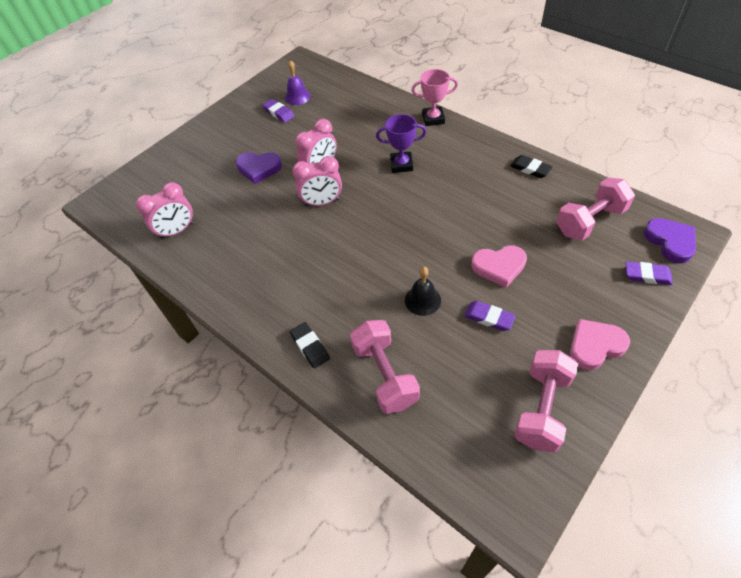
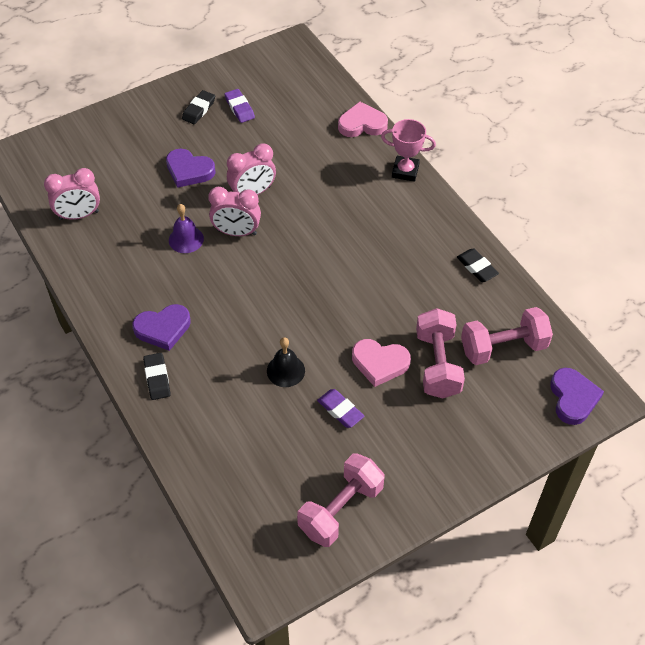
camera: 15 degrees right, 0 degrees up
purple bell [285,60,311,105] -> purple bell moved to [169,204,204,253]
pink dumbbell [350,320,420,414] -> pink dumbbell moved to [416,308,465,398]
purple trophy [376,114,427,173] -> none
pink heart [570,319,630,370] -> pink heart moved to [338,102,388,137]
purple eraser [625,262,673,285] -> none
none -> purple heart [132,304,191,351]
none -> black eraser [182,90,215,124]

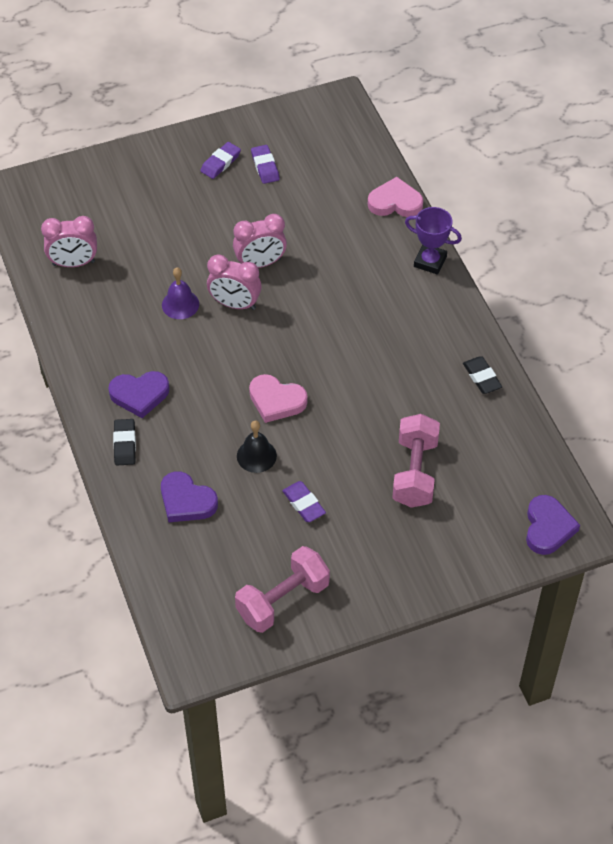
camera: 10 degrees right, 0 degrees up
purple heart [166,149,216,188] -> purple heart moved to [161,471,218,522]
black eraser [182,90,215,124] -> purple eraser [200,142,241,179]
pink heart [352,339,411,387] -> pink heart moved to [249,374,308,423]
pink trophy [381,119,436,182] -> purple trophy [405,207,462,275]
pink dumbbell [461,307,553,365] -> none

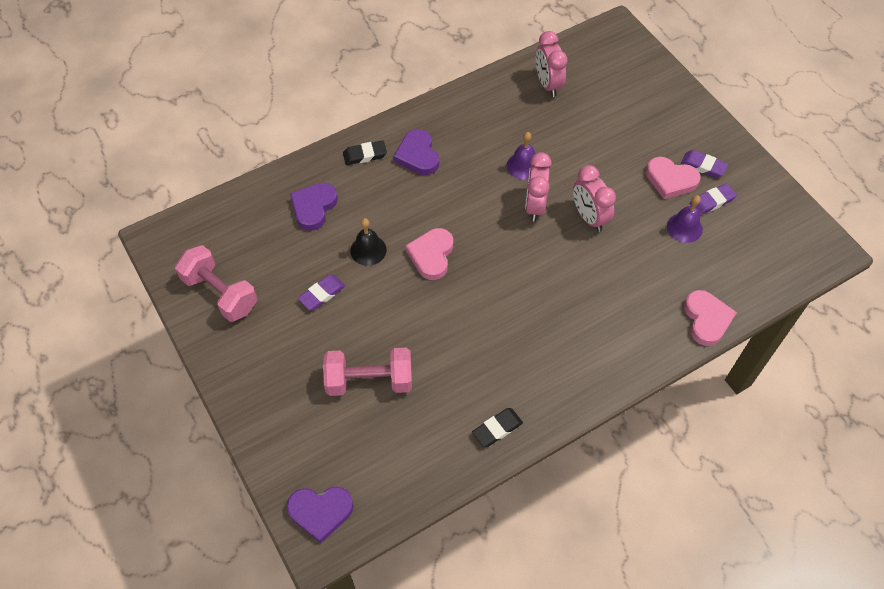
camera: 80 degrees right, 5 degrees up
purple trophy [405,207,462,275] -> none
none -> pink heart [646,157,701,199]
none -> purple bell [667,195,703,243]

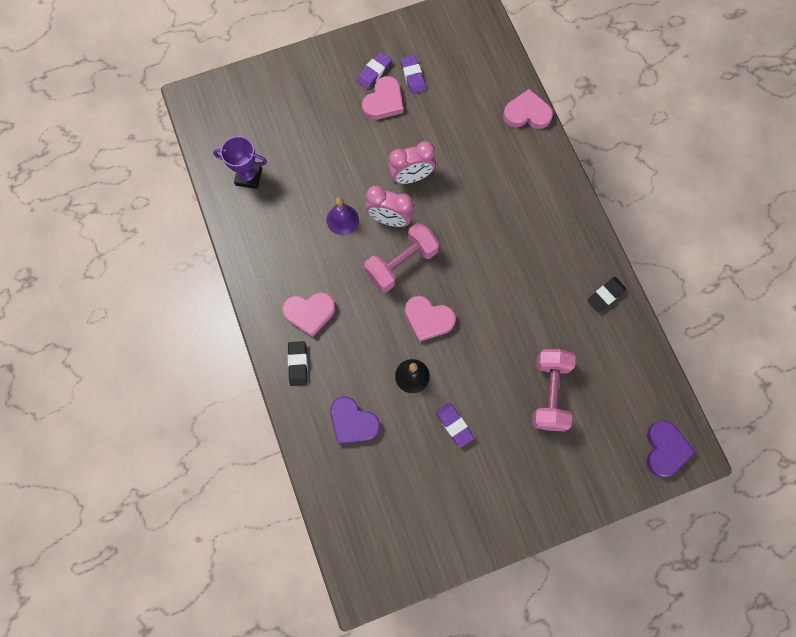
camera: 80 degrees left, 15 degrees up
pink dumbbell [175,245,257,322] -> pink dumbbell moved to [364,222,439,293]
purple heart [394,129,439,175] -> pink heart [282,293,335,337]
black eraser [472,408,523,447] -> black eraser turned 75 degrees clockwise [587,277,626,312]
pink clock [536,31,568,97] -> purple trophy [213,136,267,189]
purple bell [667,195,703,243] -> none

